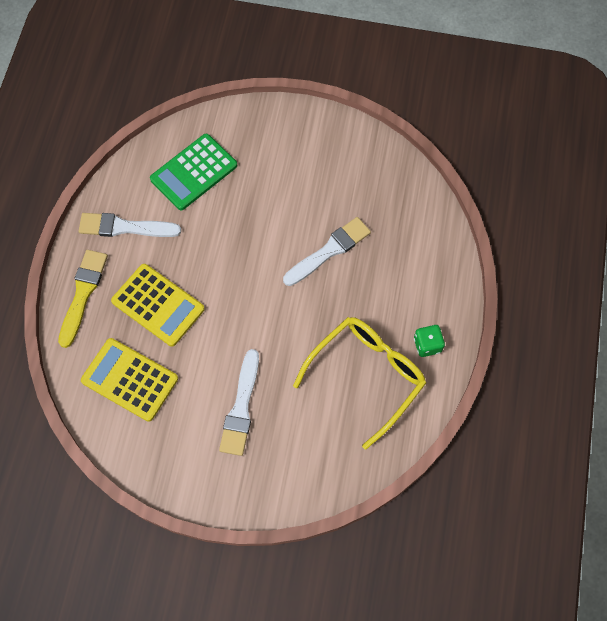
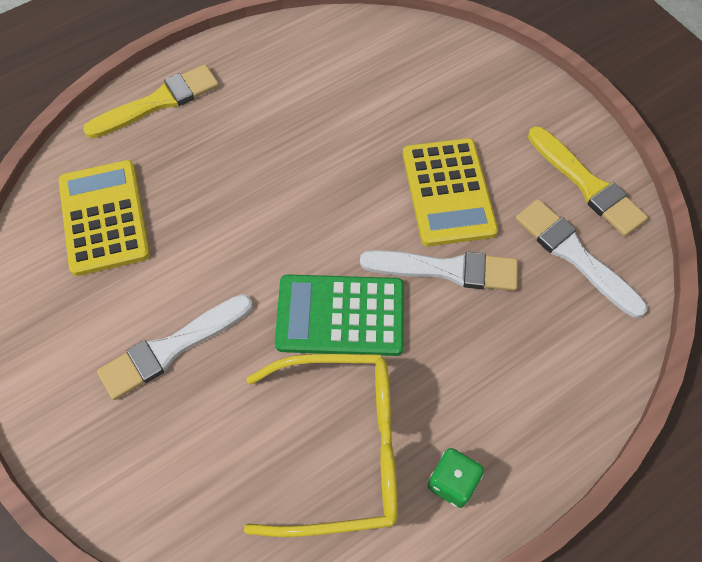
camera: 45 degrees right, 5 degrees down
white brush [79,213,181,237] -> white brush moved to [515,199,647,318]
yellow calculator [111,264,205,347] -> yellow calculator moved to [403,138,498,246]
green calculator [150,134,237,210] -> green calculator moved to [275,274,404,356]
none -> yellow brush [528,126,648,236]

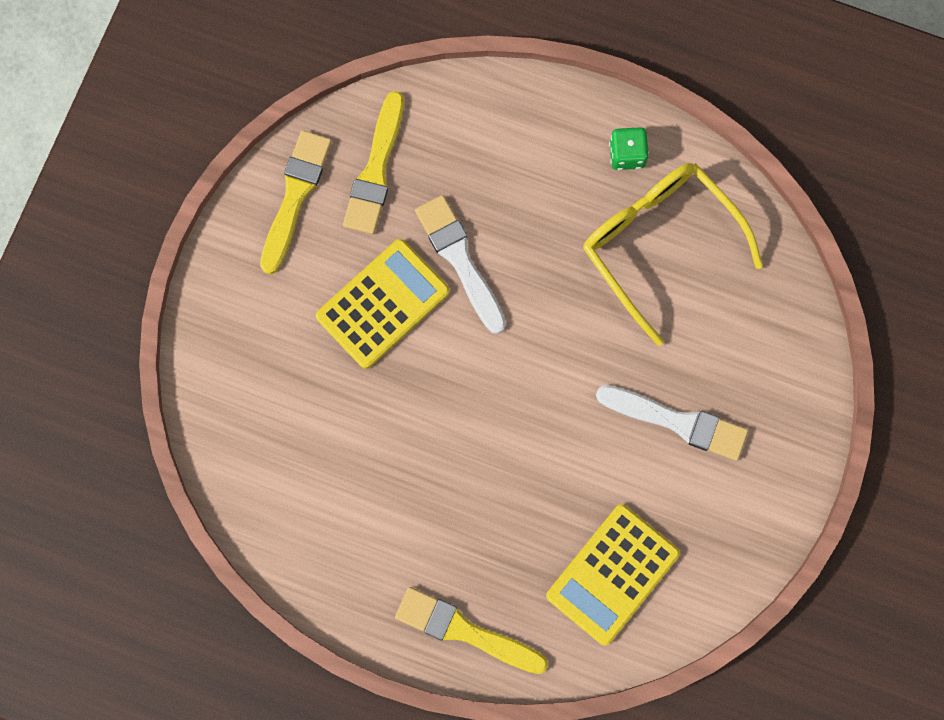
camera: 125 degrees left, 15 degrees up
green calculator [275,274,404,356] -> none
white brush [515,199,647,318] -> yellow brush [343,91,404,234]

